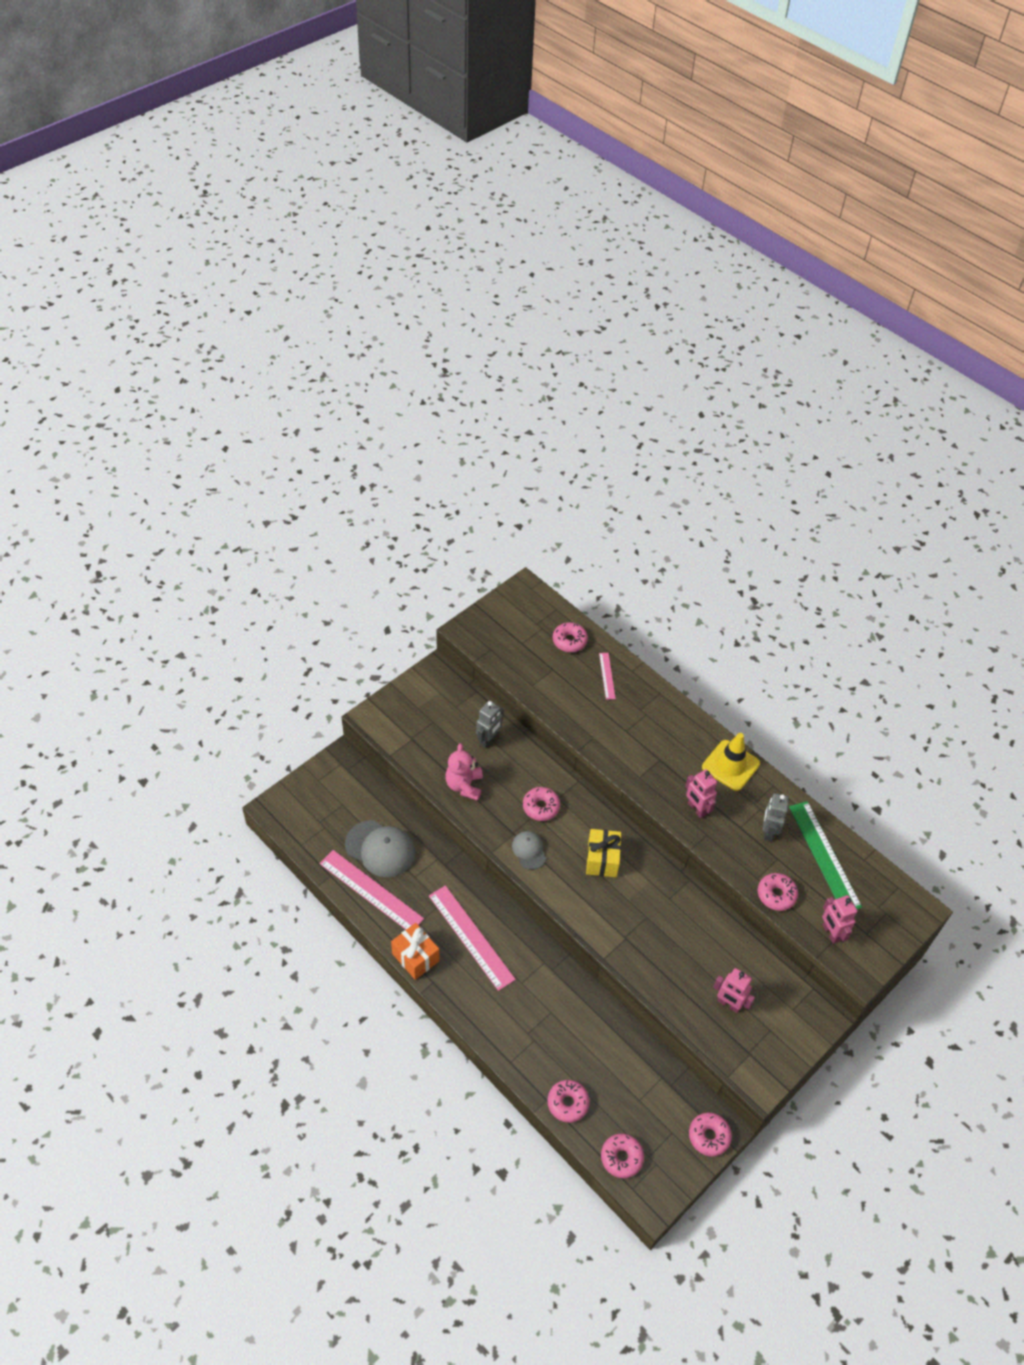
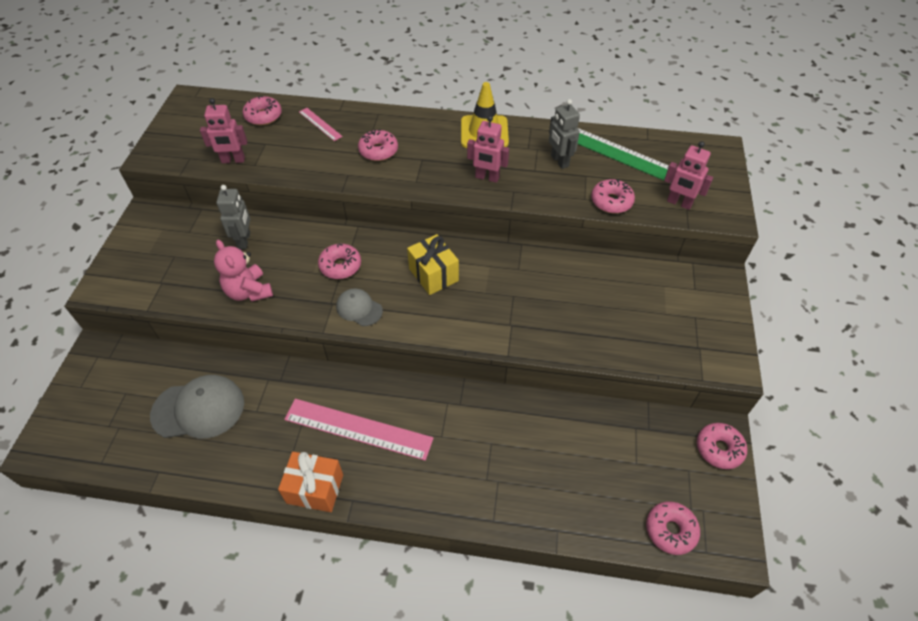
camera: 35 degrees left, 0 degrees up
pink ruler [319,850,424,930] -> none
pink donut [548,1080,590,1123] -> pink donut moved to [358,129,398,161]
pink robot [713,968,755,1013] -> pink robot moved to [200,98,247,163]

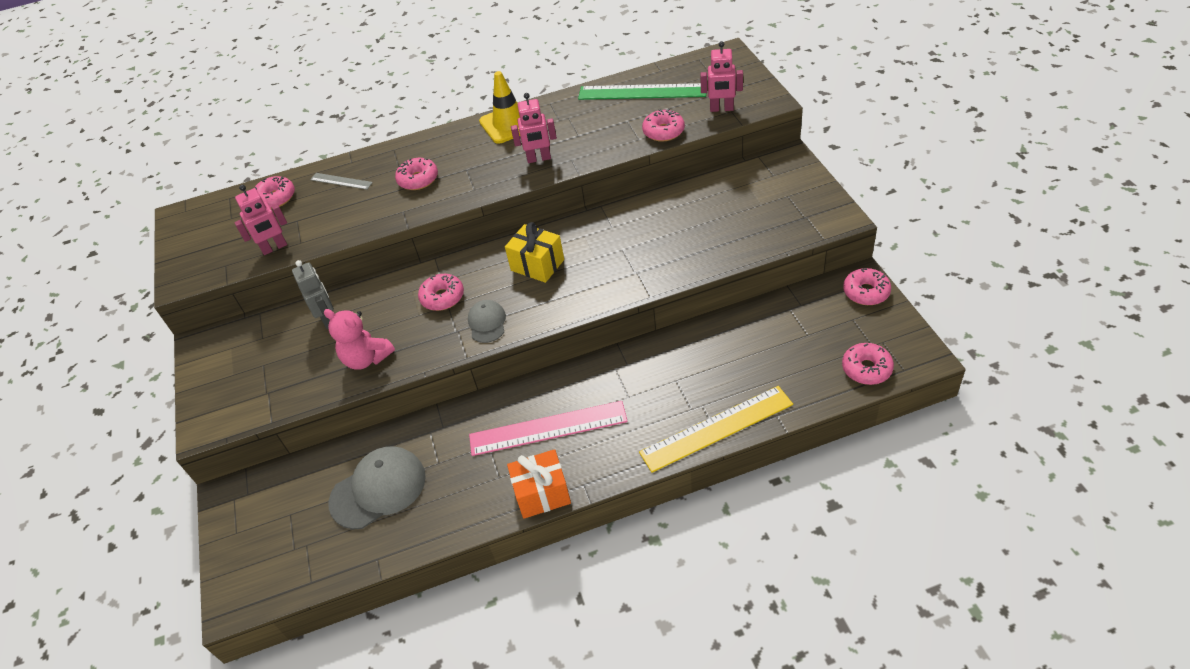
camera: 20 degrees left, 5 degrees down
pink ruler [299,108,343,141] -> grey ruler [310,173,373,190]
grey cap [336,289,383,326] -> grey cap turned 75 degrees clockwise [468,300,506,343]
grey robot [549,99,580,169] -> none
none -> yellow ruler [639,386,793,473]

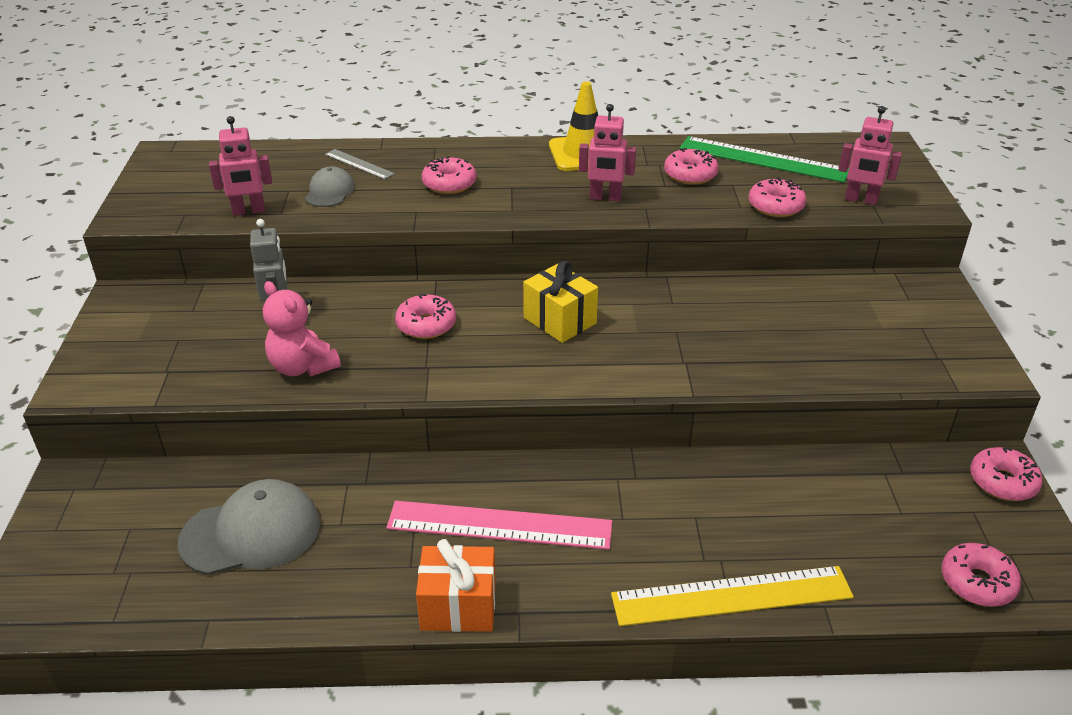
camera: 10 degrees right, 10 degrees down
pink donut [254,176,295,209] -> pink donut moved to [664,148,719,185]
grey cap [468,300,506,343] -> grey cap moved to [305,166,355,207]

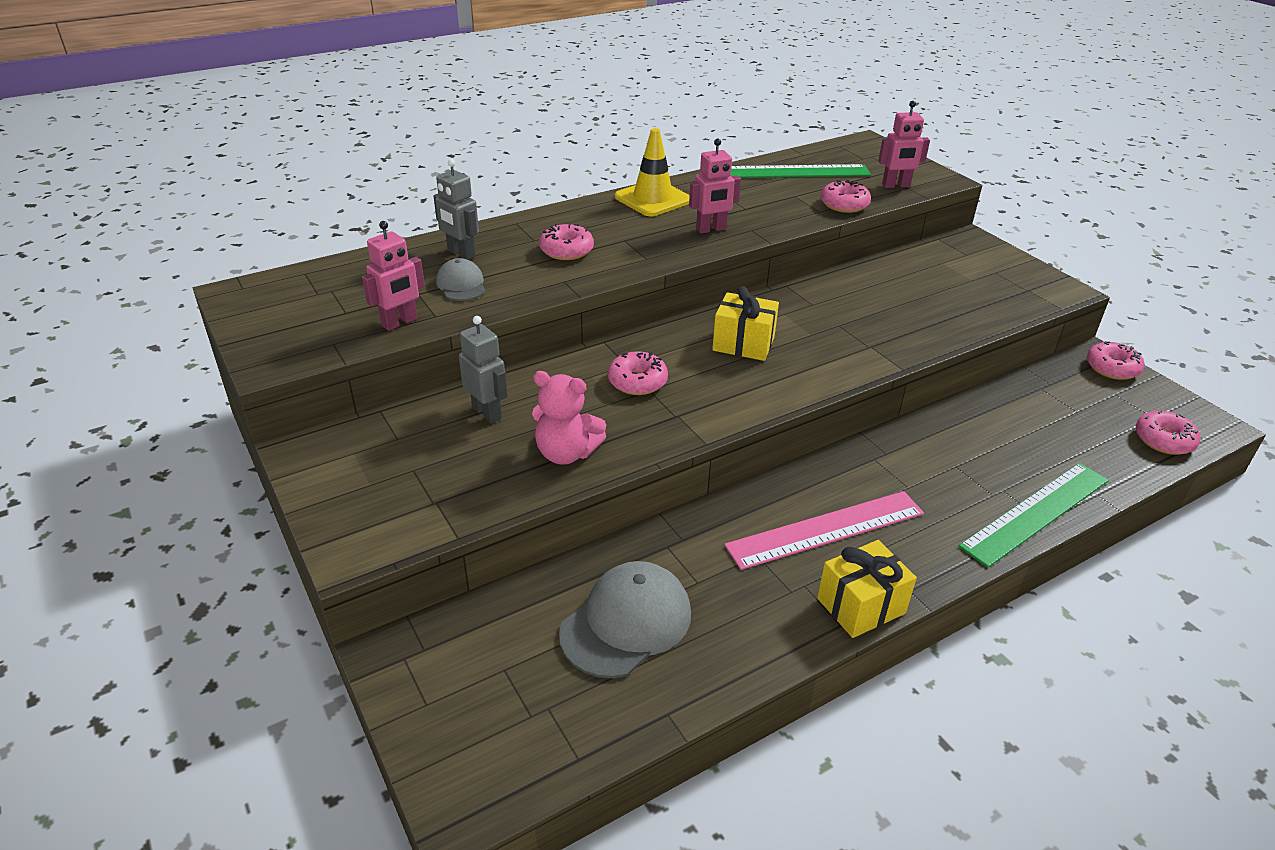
camera: 30 degrees left, 0 degrees up
grey ruler [325,149,395,180] -> grey robot [434,159,479,260]
orange gift [416,539,496,632] -> yellow gift [817,540,917,638]
yellow ruler [611,566,854,626] -> green ruler [958,463,1109,568]
pink donut [664,148,719,185] -> none

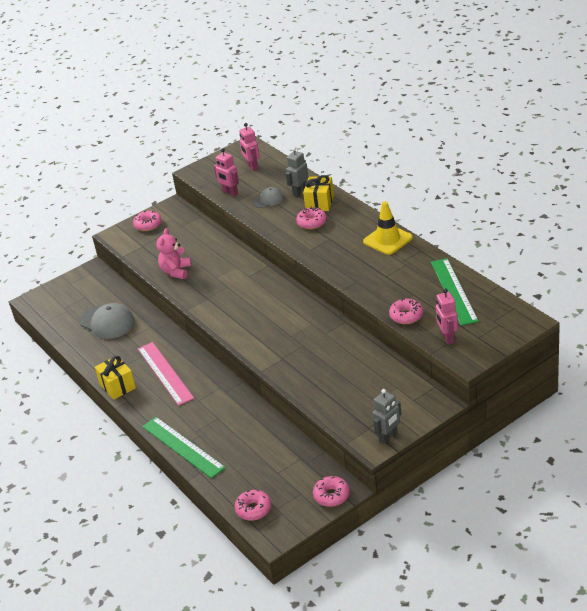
camera: 90 degrees right, 0 degrees up
grey robot [459,316,508,423] -> grey robot moved to [372,389,401,444]
pink donut [608,351,668,395] -> pink donut moved to [133,211,162,231]
pink robot [689,138,741,234] -> pink robot moved to [239,123,260,171]
yellow gift [712,286,779,361] -> yellow gift moved to [303,175,334,211]

